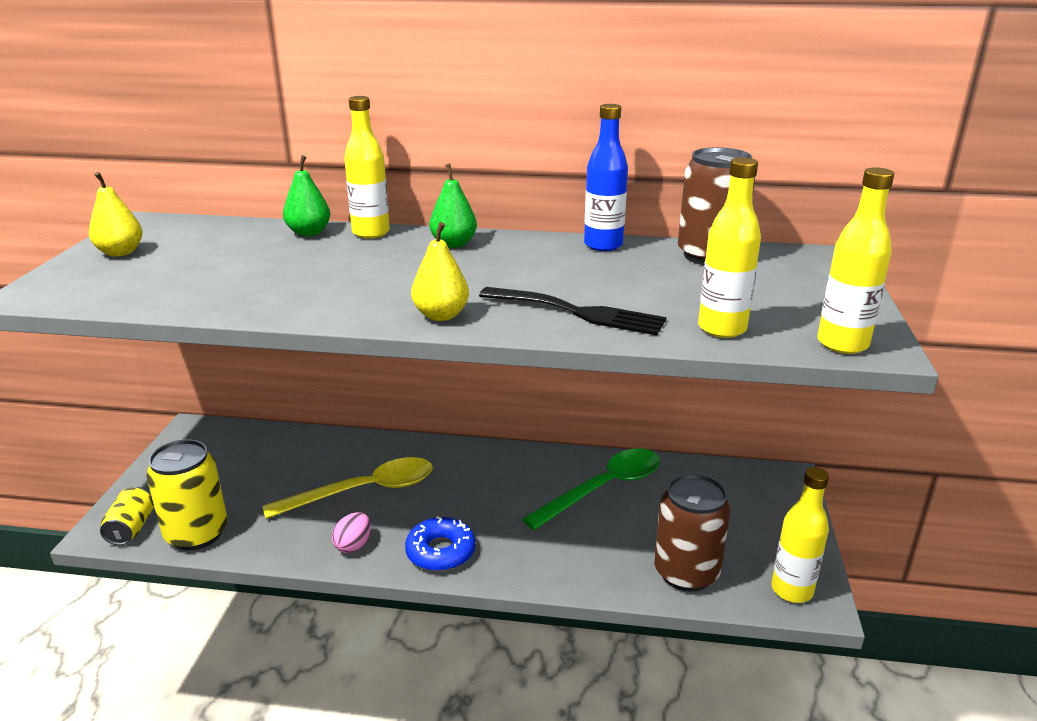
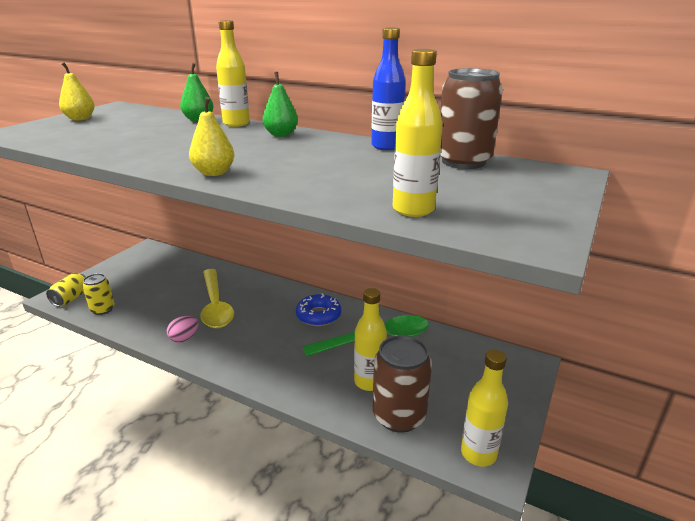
camera: 20 degrees right, 0 degrees up
yellow can [146,439,228,550] -> yellow can [82,273,115,315], size x0.57
yellow spoon [262,457,433,519] -> yellow spoon turned 75 degrees clockwise [200,269,234,328]
blue donut [405,516,476,571] -> blue donut moved to [296,294,341,326]
black fork [479,287,666,336] -> none
yellow bottle [817,167,894,354] -> yellow bottle moved to [354,288,387,391]

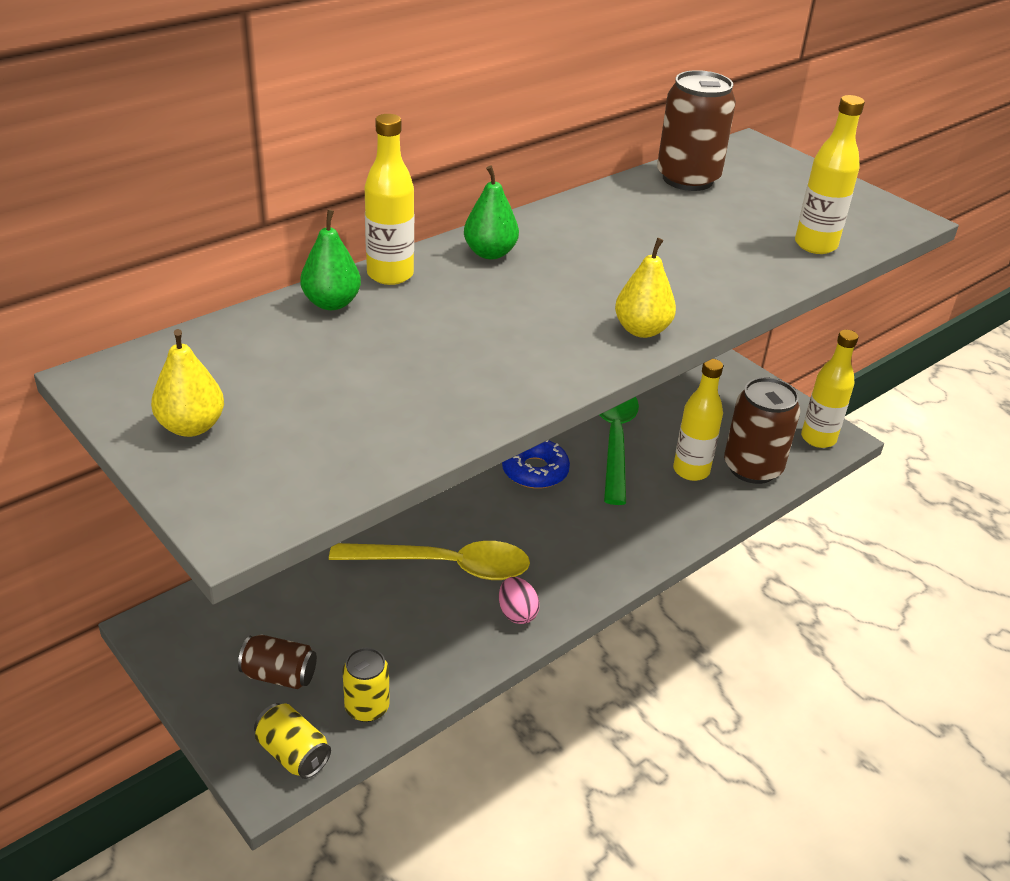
camera: 70 degrees left, 10 degrees up
blue bottle [371,27,406,150] -> none
none -> brown can [238,634,317,689]

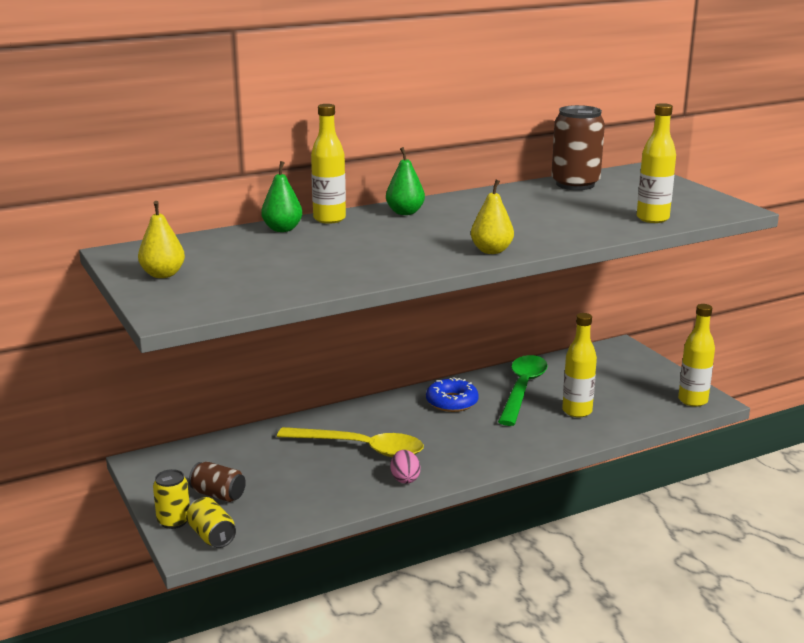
camera: 15 degrees right, 15 degrees down
yellow can [342,647,390,722] -> yellow can moved to [153,469,190,529]
brown can [724,377,800,484] -> none

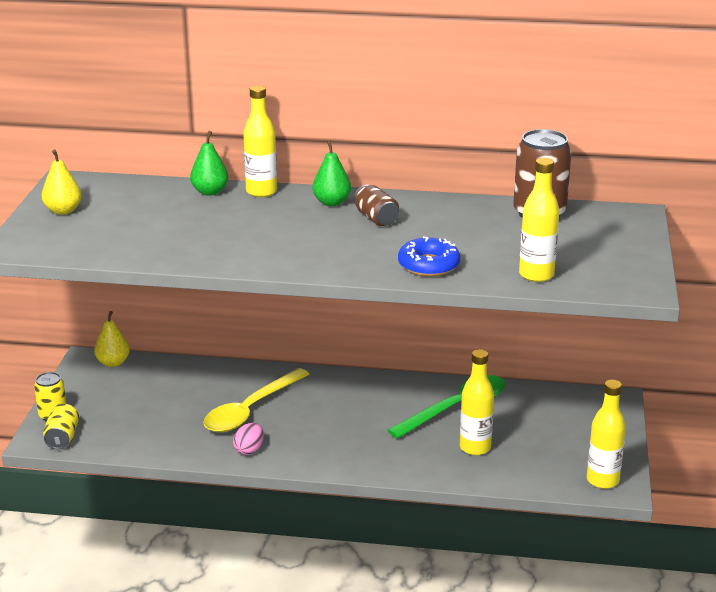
camera: 35 degrees right, 5 degrees up
brown can [189,462,246,502] -> brown can moved to [354,185,399,226]
yellow spoon [277,427,424,457] -> yellow spoon turned 75 degrees clockwise [203,368,309,432]
blue donut [426,377,479,412] -> blue donut moved to [398,236,460,277]
yellow pear [471,179,514,254] -> yellow pear moved to [94,311,130,367]

